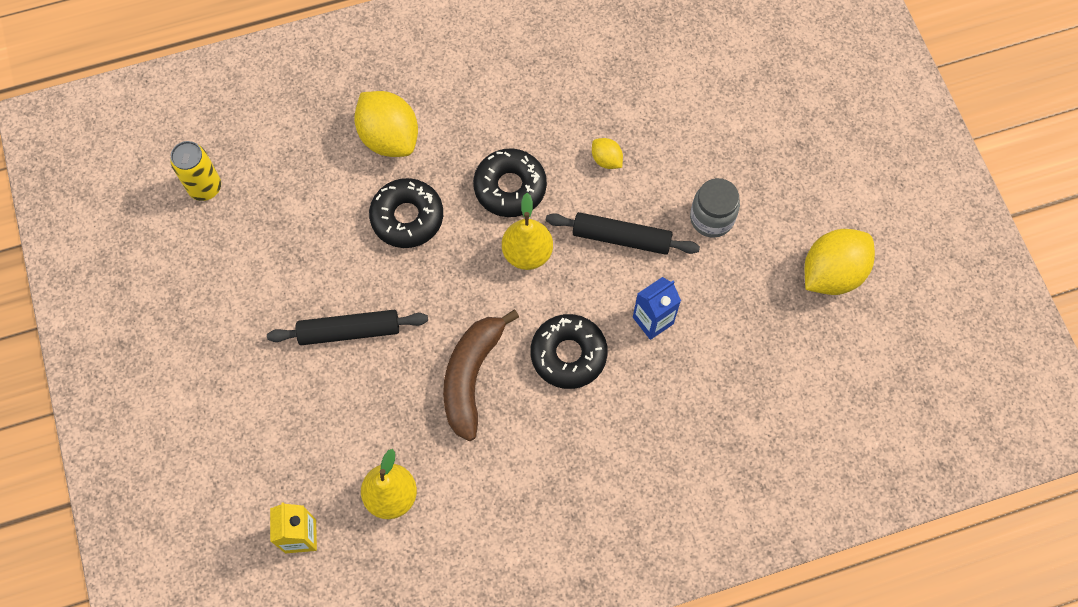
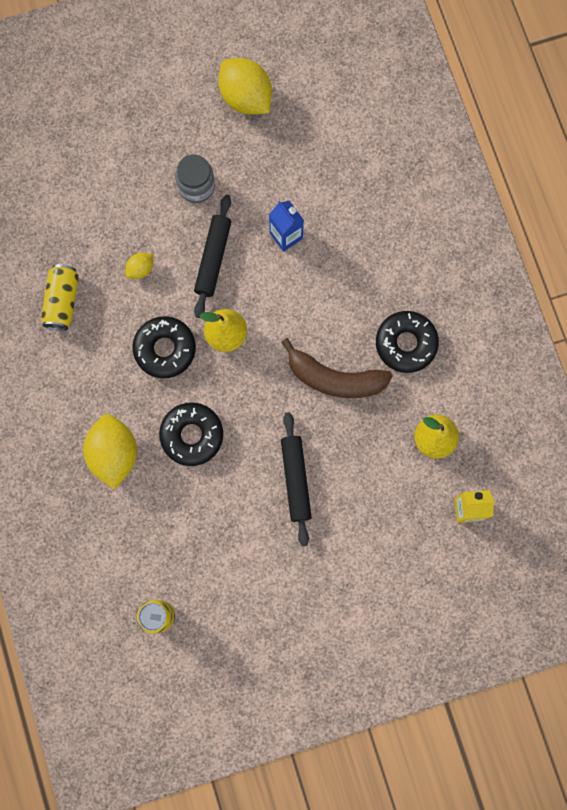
camera: 90 degrees left, 10 degrees up
yellow lemon [354,91,418,157] -> yellow lemon turned 60 degrees counterclockwise [83,414,137,490]
black donut [531,314,608,389] -> black donut moved to [376,311,439,373]
none -> yellow can [41,264,79,331]

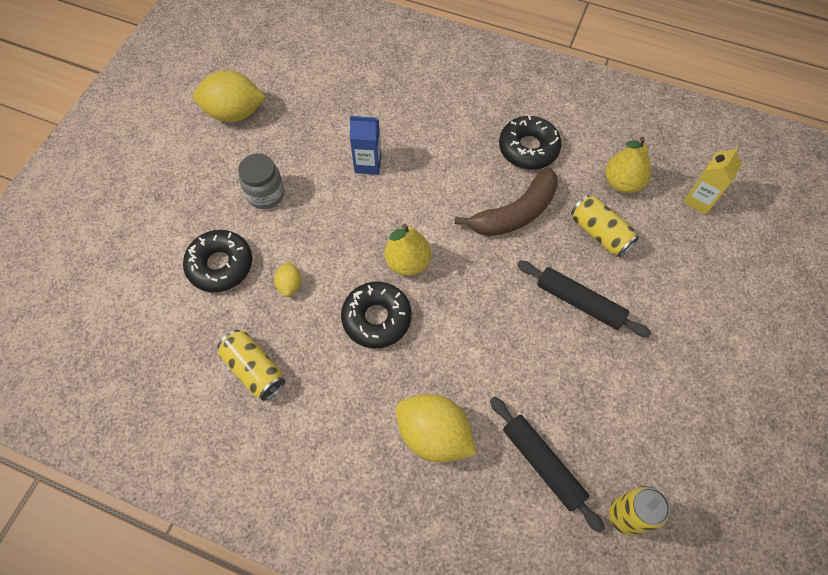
camera: 50 degrees left, 15 degrees down
black donut [159,402,223,466] -> black donut moved to [183,230,252,292]
black rolling pin [194,195,231,318] -> black rolling pin moved to [490,397,605,533]
none -> yellow can [571,195,639,257]

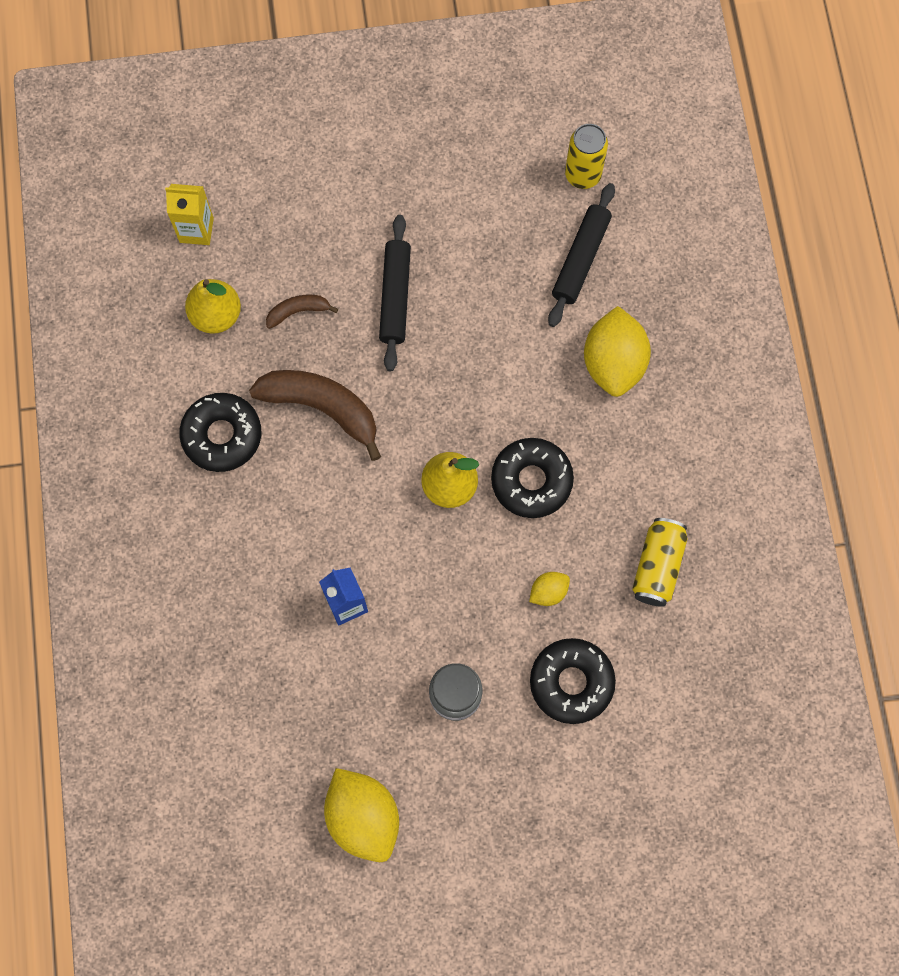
camera: 120 degrees left, 10 degrees up
yellow can [571,195,639,257] -> brown banana [266,295,338,329]

